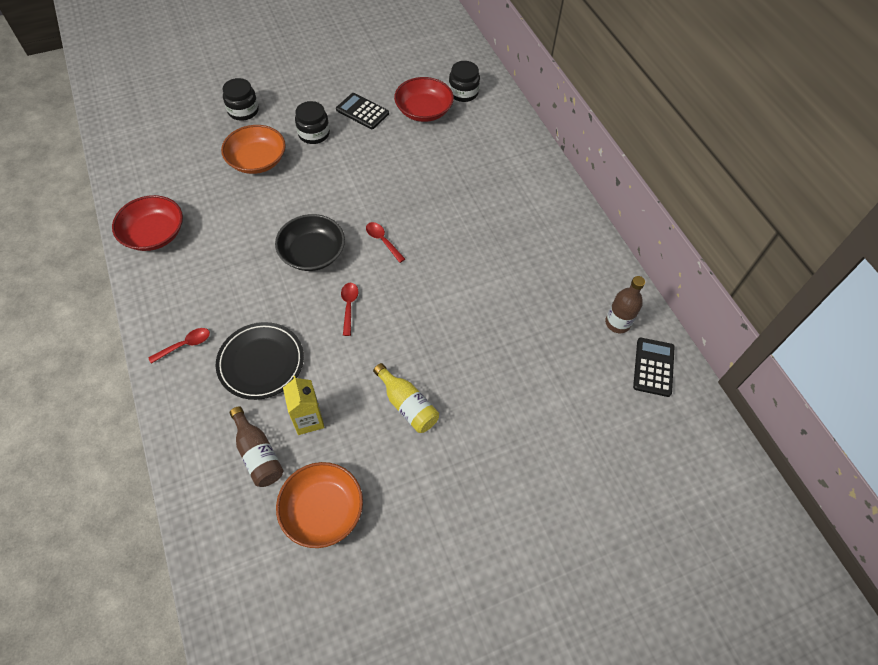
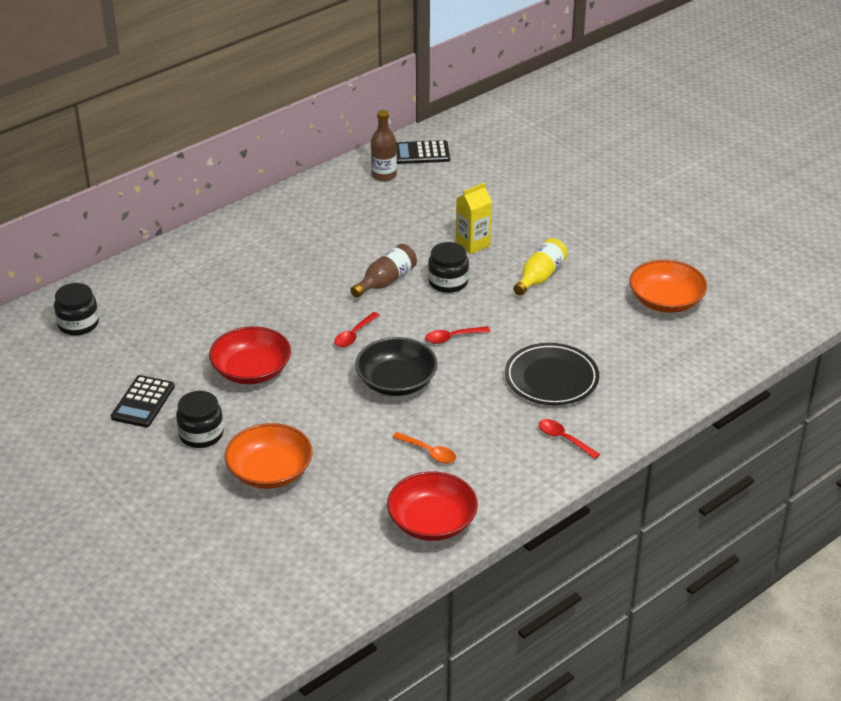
camera: 105 degrees left, 20 degrees down
black jar [222,78,259,121] -> black jar moved to [428,242,469,293]
brown bottle [230,406,283,487] -> brown bottle moved to [350,244,417,298]
yellow carton [283,376,324,435] -> yellow carton moved to [456,183,492,254]
red bowl [394,77,454,122] -> red bowl moved to [209,326,291,384]
none -> orange spoon [392,432,456,463]

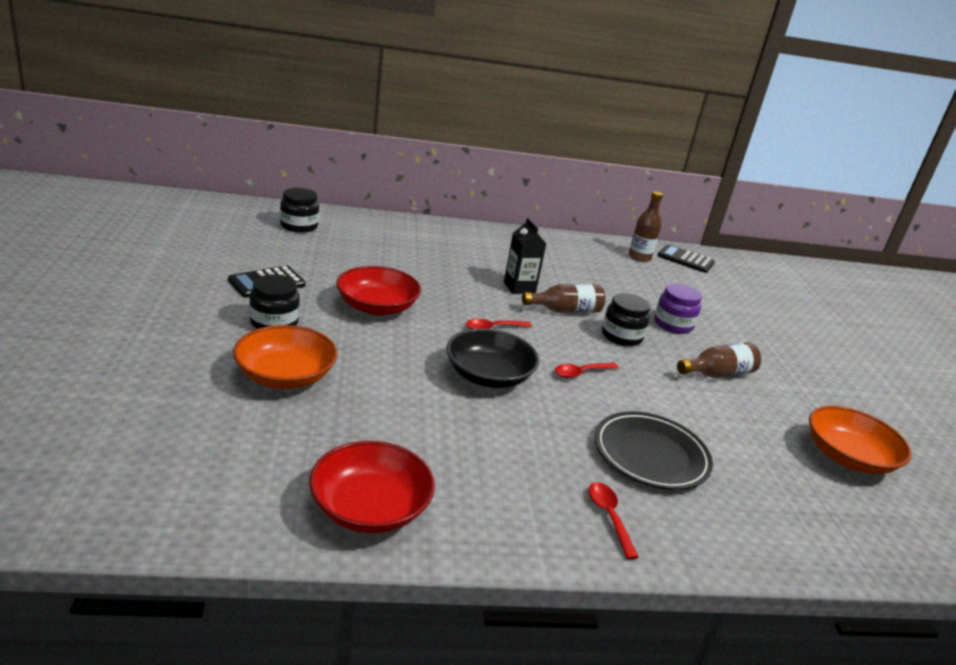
camera: 30 degrees right, 10 degrees down
orange spoon [392,432,456,463] -> none
red spoon [425,326,490,344] -> red spoon turned 45 degrees counterclockwise [555,363,619,378]
yellow carton [456,183,492,254] -> purple jar [654,284,702,334]
yellow bottle [513,238,568,296] -> brown bottle [677,342,761,378]
none -> black carton [504,218,546,294]

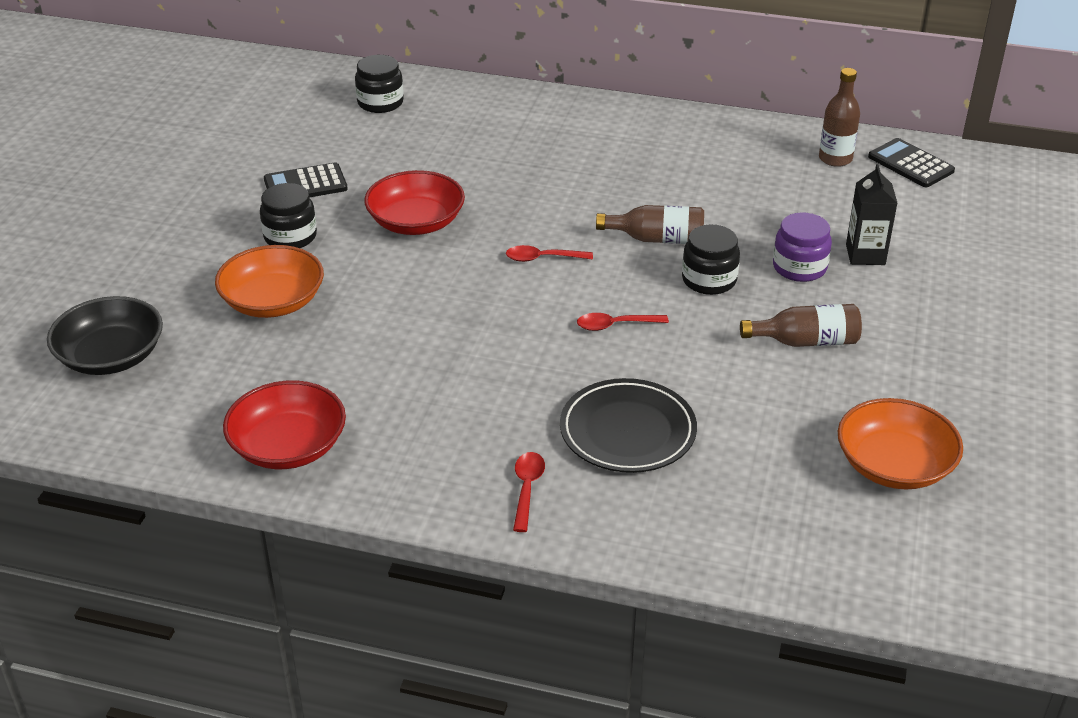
camera: 25 degrees right, 10 degrees up
black bowl [446,328,539,388] -> black bowl moved to [47,296,163,375]
black carton [504,218,546,294] -> black carton moved to [846,164,897,265]

